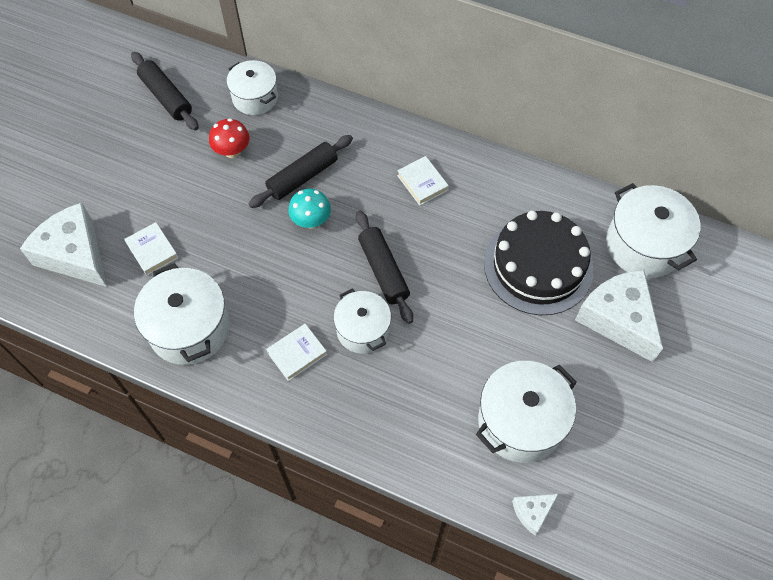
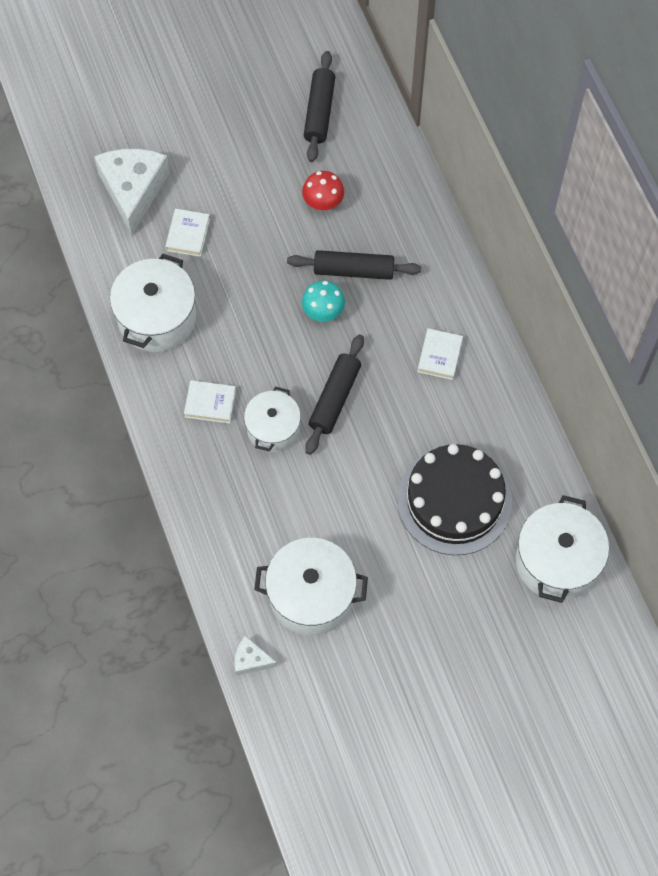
camera: 45 degrees right, 5 degrees up
white pot [227,60,278,115] -> none
white cheese [575,269,663,362] -> none

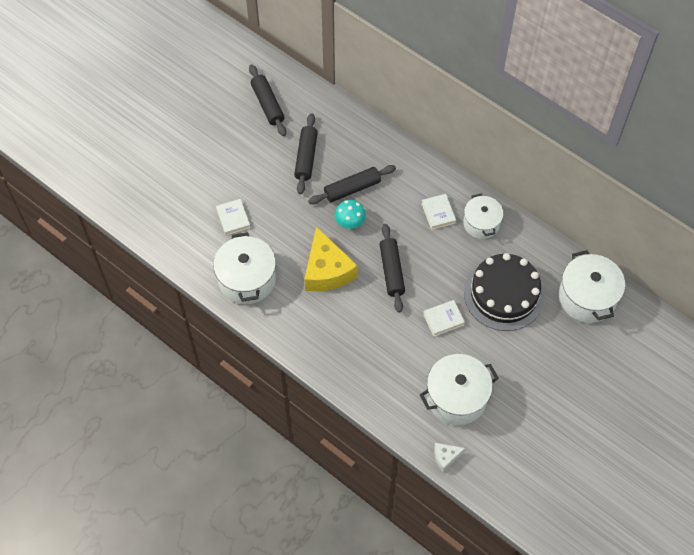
camera: 30 degrees left, 5 degrees down
white cheese [94,149,170,235] -> none
white book [184,380,236,424] -> white book moved to [423,300,465,336]
white pot [244,386,301,452] -> white pot moved to [463,194,503,239]
red mushroom [302,171,344,210] -> black rolling pin [294,113,318,194]
none -> yellow cheese [304,226,358,291]

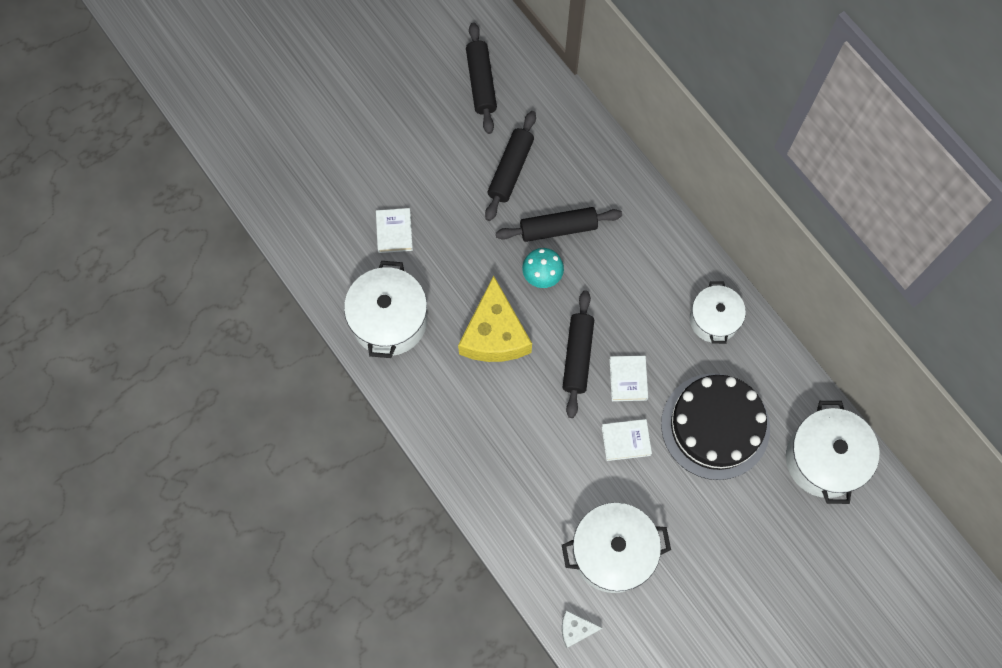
camera: 15 degrees right, 10 degrees up
white book [421,194,456,230] -> white book moved to [610,356,648,401]

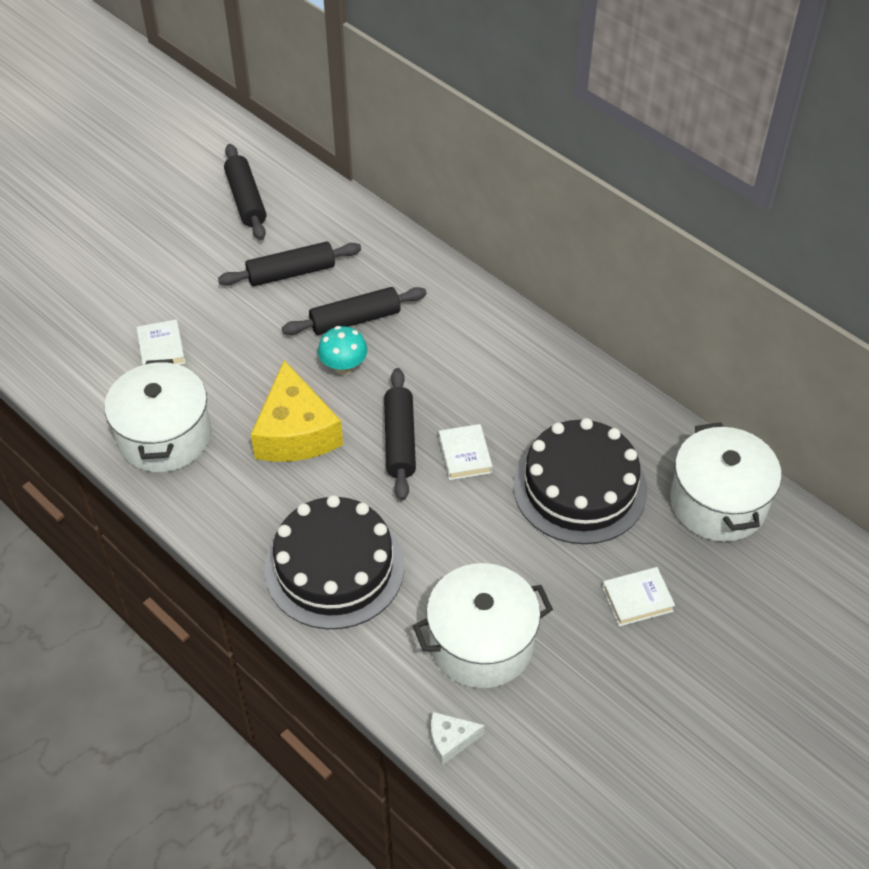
camera: 10 degrees left, 20 degrees down
black rolling pin [485,111,536,221] -> black rolling pin turned 60 degrees clockwise [218,242,361,286]
white book [602,419,652,461] -> white book moved to [602,567,675,626]
white pot [690,281,746,344] -> none
none -> black cake [265,495,404,629]

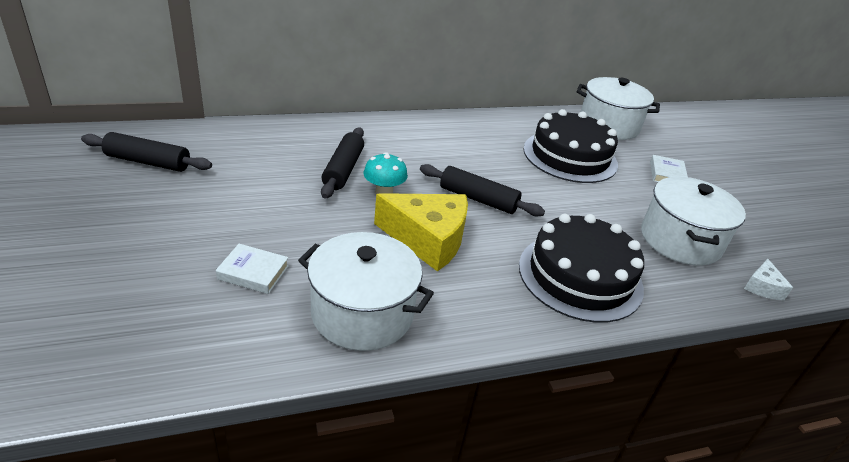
camera: 65 degrees left, 15 degrees down
black rolling pin [218,242,361,286] -> none
white book [439,424,492,480] -> none

